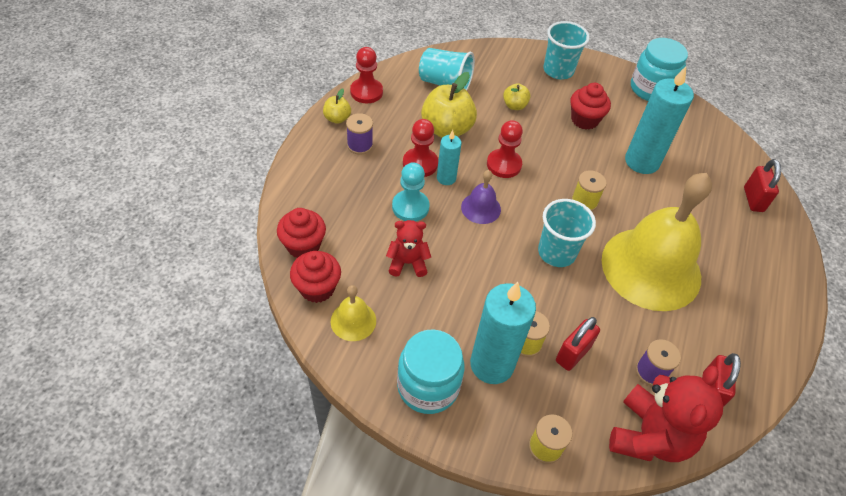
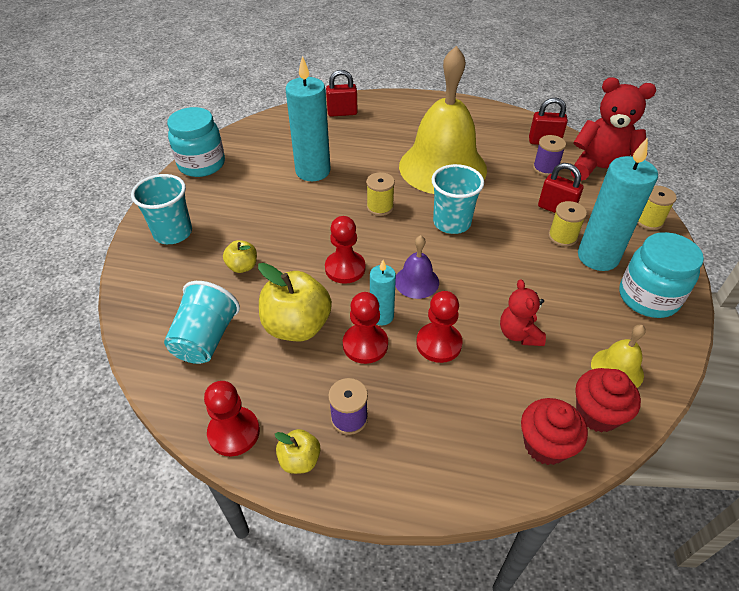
camera: 95 degrees left, 5 degrees down
turquoise pawn [392,162,430,221] -> red pawn [416,291,462,363]
red cupcake [570,83,611,130] -> none

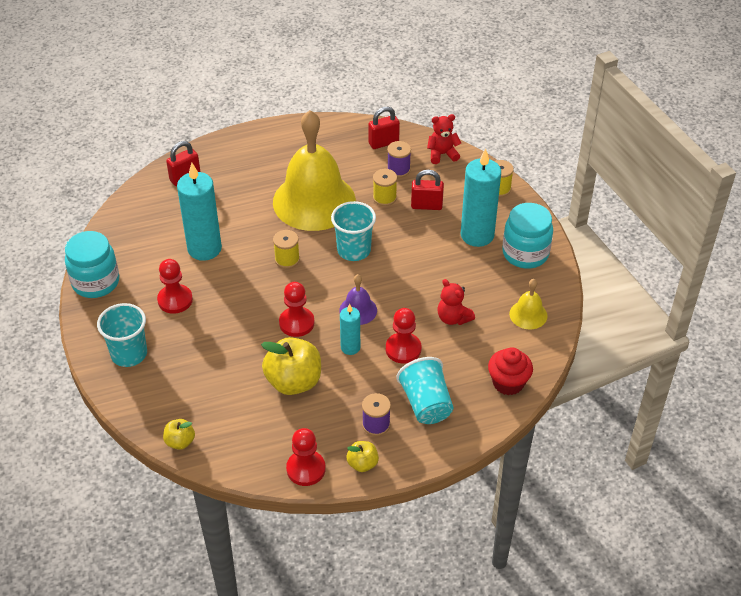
camera: 30 degrees left, 0 degrees up
turquoise cup [164,281,240,364] -> turquoise cup moved to [396,357,454,424]
yellow apple [223,240,257,273] -> yellow apple moved to [163,419,195,450]
red pawn [343,292,388,364] -> red pawn moved to [157,259,193,314]
yellow spool [548,201,587,247] -> yellow spool moved to [373,169,397,206]
red teddy bear [571,77,656,181] -> red teddy bear [427,114,461,164], size x0.56
red cupcake [575,368,641,433] -> none

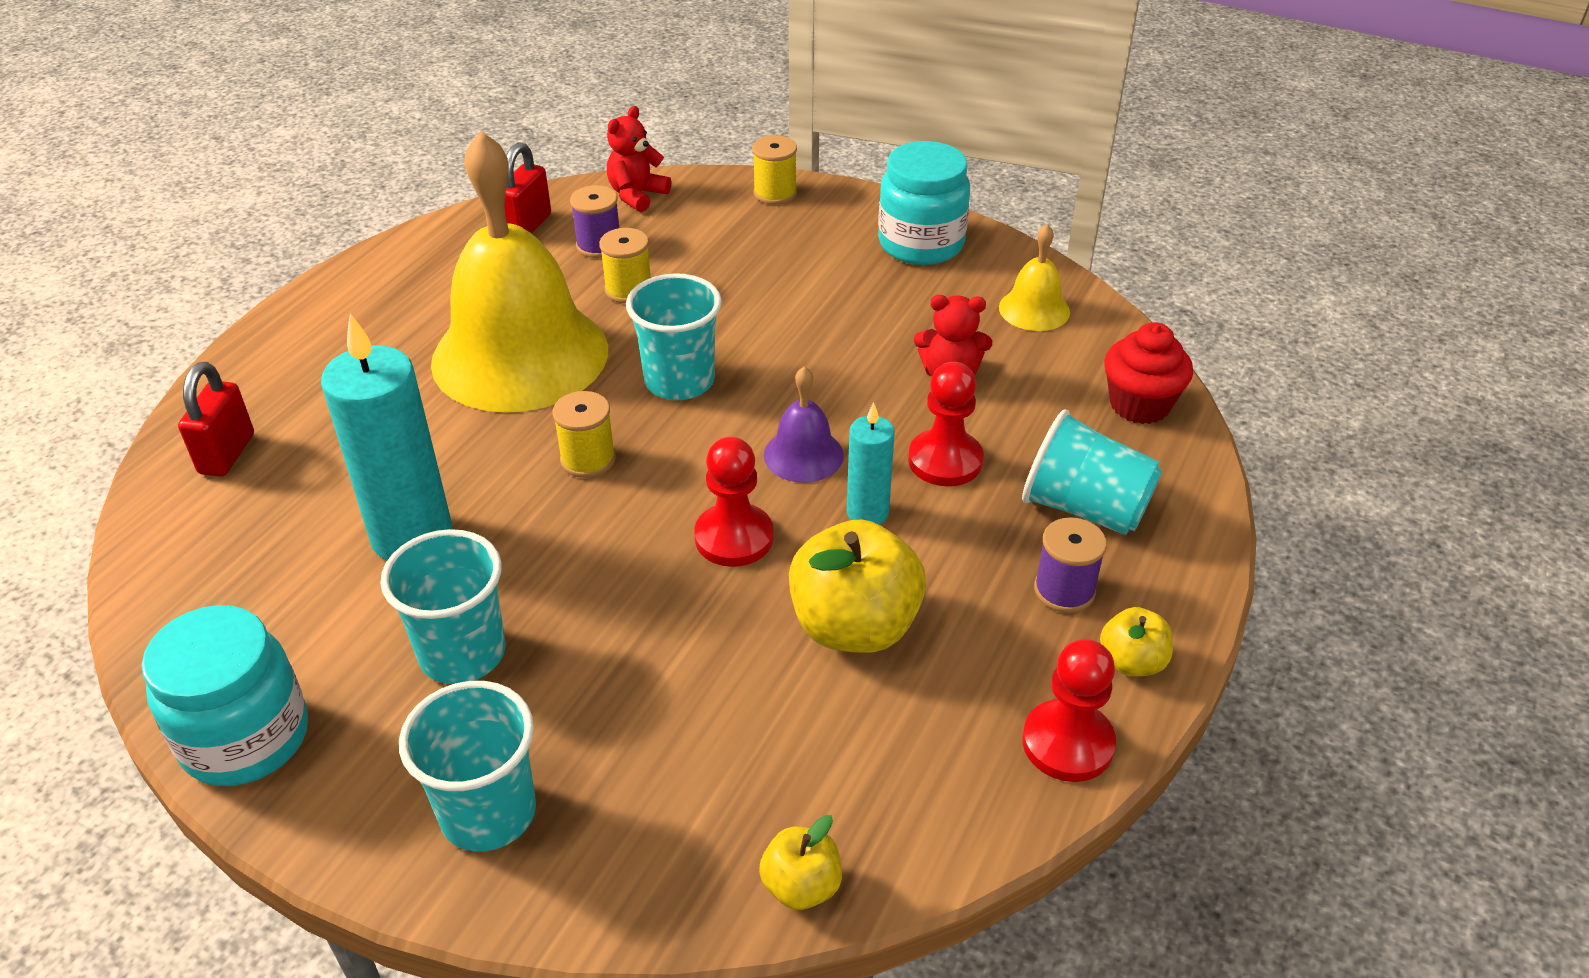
camera: 45 degrees left, 5 degrees down
red pawn [157,259,193,314] -> turquoise cup [380,529,506,684]
red padlock [411,169,444,210] -> none
turquoise candle [461,148,501,247] -> none

